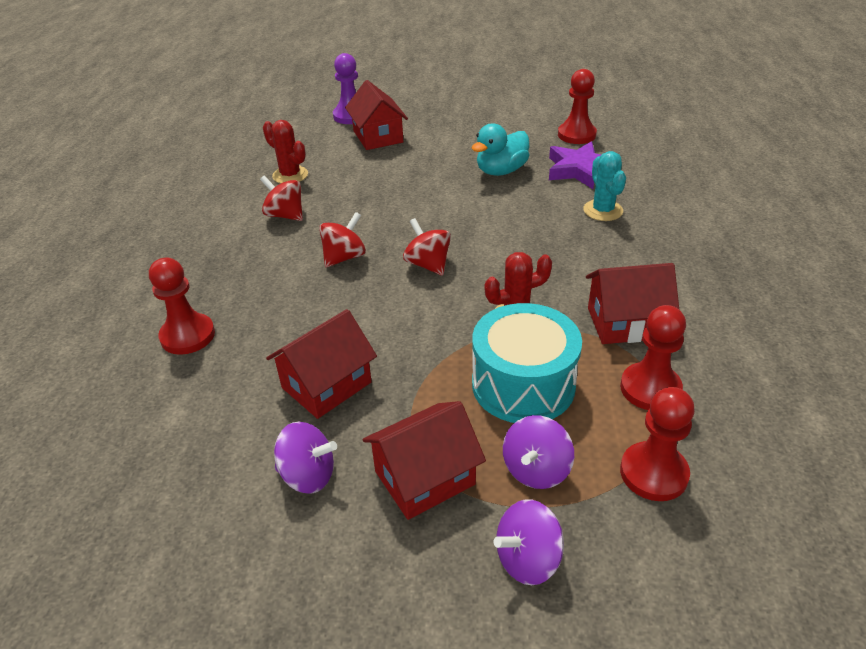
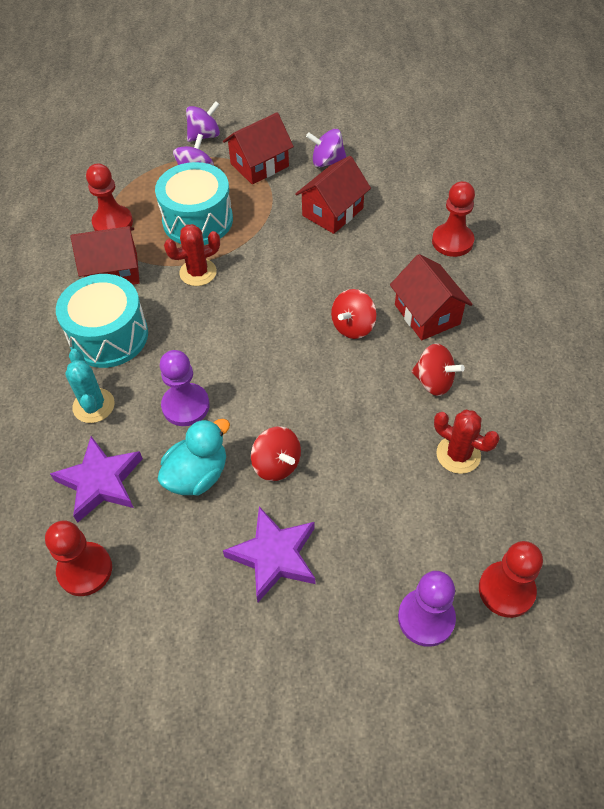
camera: 175 degrees right, 15 degrees up
red house [345,80,408,150] -> red house moved to [390,254,473,340]
red spinning top [403,218,451,275] -> red spinning top moved to [251,426,301,481]
red pawn [620,387,695,501] -> red pawn moved to [479,541,543,618]
none -> turquoise drum [56,274,148,368]
none -> purple pawn [160,350,210,426]
none -> purple star [223,507,315,602]

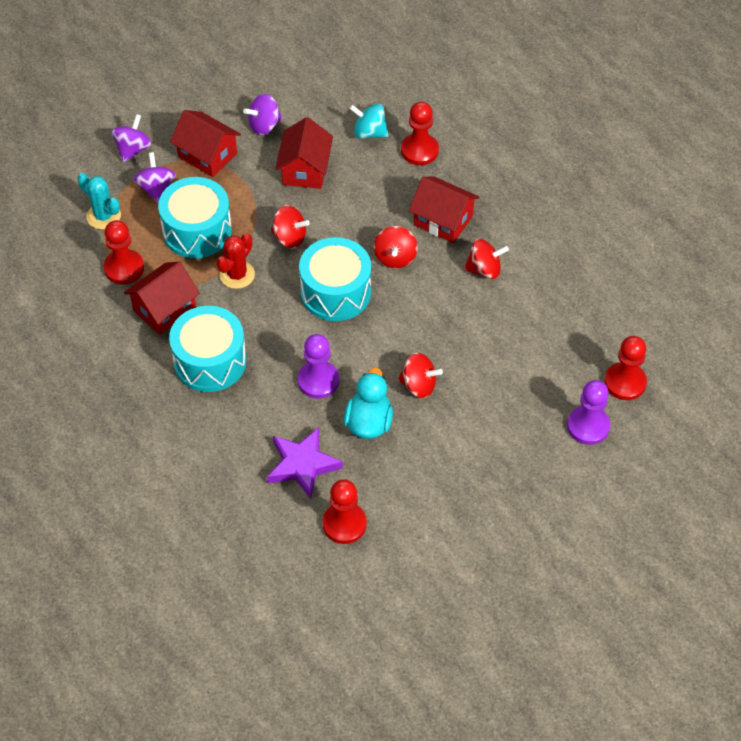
camera: 35 degrees left, 0 degrees up
turquoise cactus [65,349,115,423] -> turquoise cactus moved to [78,173,121,229]
red house [223,112,294,184] -> red house turned 75 degrees counterclockwise [170,110,241,177]
purple star [223,507,315,602] -> none
red cactus [434,410,500,474] -> none
none -> red spinning top [270,205,310,248]
none -> turquoise drum [299,237,371,321]
none -> turquoise spinning top [349,104,389,139]

